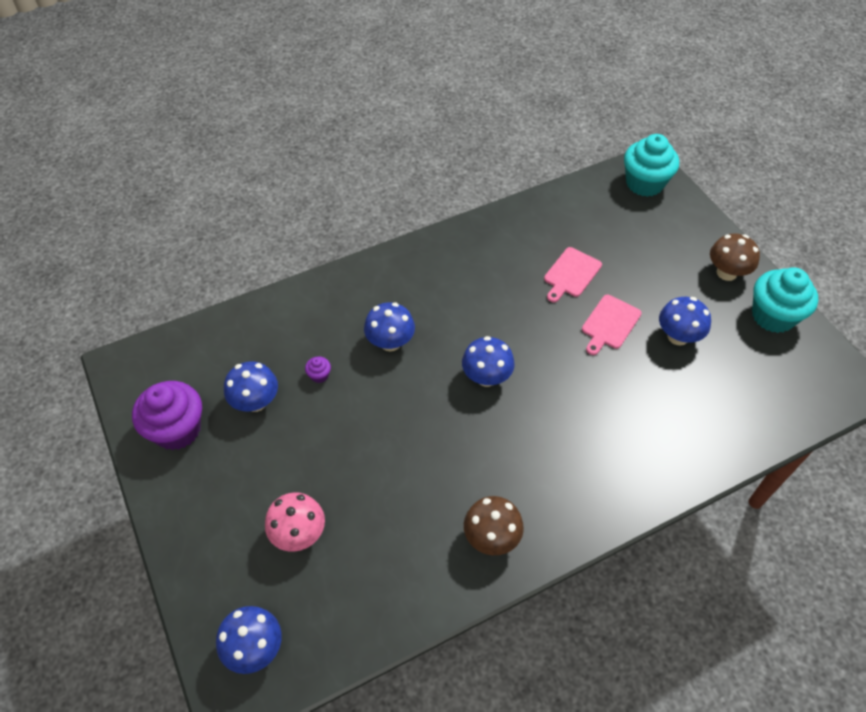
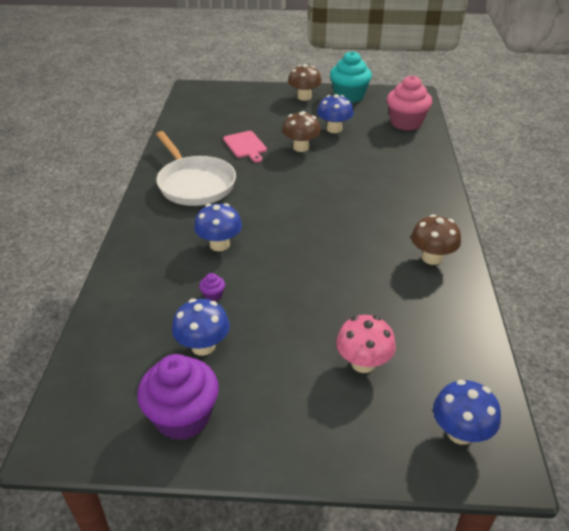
camera: 60 degrees left, 15 degrees down
blue mushroom [462,336,515,387] -> none
pink cutting board [582,295,642,355] -> brown mushroom [282,111,321,152]
turquoise cupcake [624,134,679,197] -> none
none -> white pan [156,131,236,206]
none -> pink cupcake [387,75,432,130]

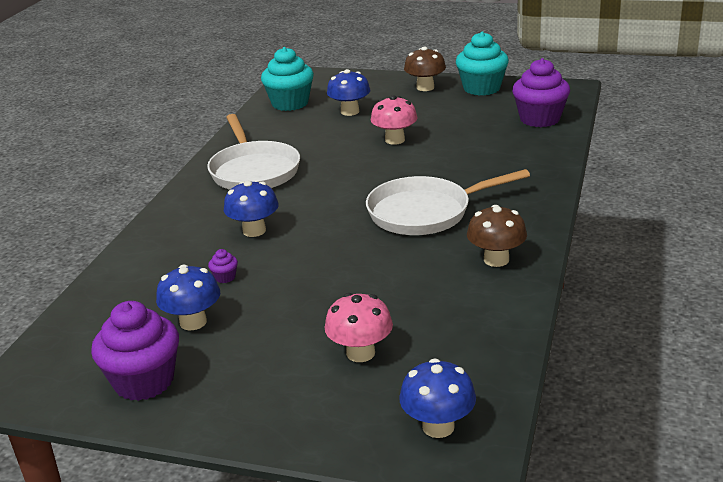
camera: 15 degrees right, 10 degrees down
pink cutting board [223,131,267,162] -> none
brown mushroom [282,111,321,152] -> pink mushroom [371,95,417,145]
blue mushroom [317,94,354,133] -> blue mushroom moved to [327,69,370,116]
pink cupcake [387,75,432,130] -> purple cupcake [512,58,570,127]
none -> turquoise cupcake [261,47,314,111]
none -> white pan [366,169,530,235]

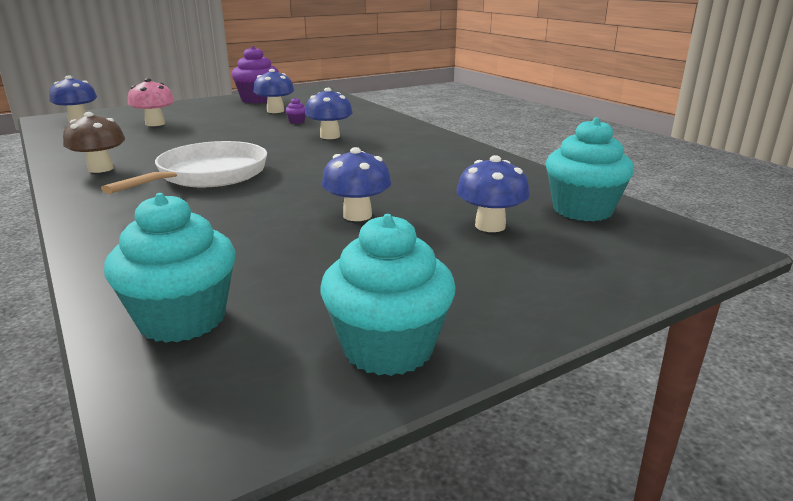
camera: 130 degrees right, 5 degrees down
white pan [207,114,300,190] -> none
pink mushroom [371,95,417,145] -> blue mushroom [322,147,391,221]
brown mushroom [404,47,446,91] -> none
purple cupcake [512,58,570,127] -> turquoise cupcake [104,193,235,343]

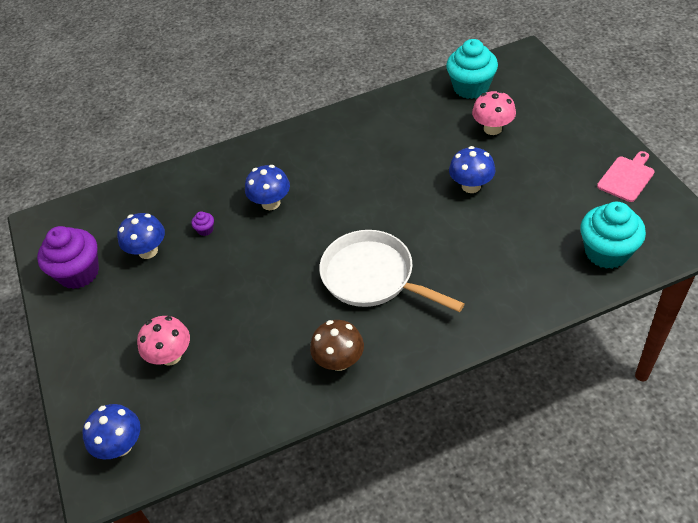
camera: 75 degrees left, 25 degrees up
turquoise cupcake [320,214,456,376] -> pink cutting board [597,151,655,202]
blue mushroom [457,155,530,232] -> pink mushroom [472,90,516,135]

